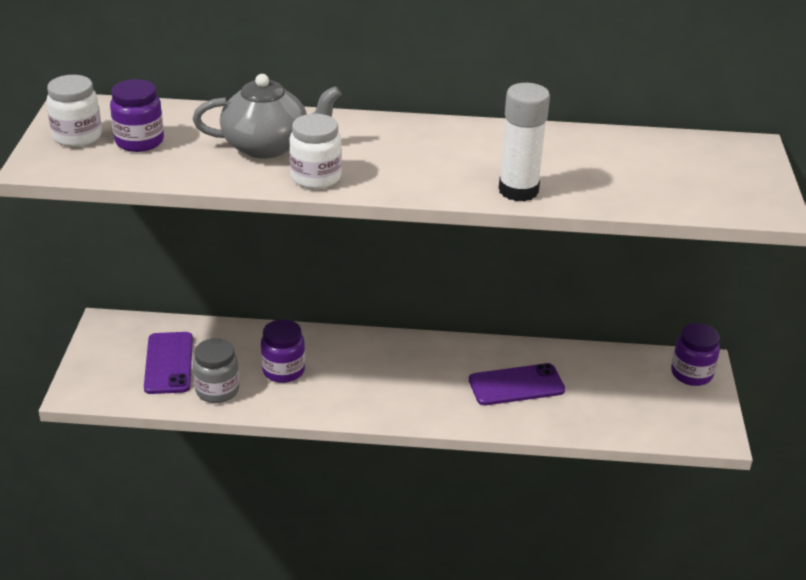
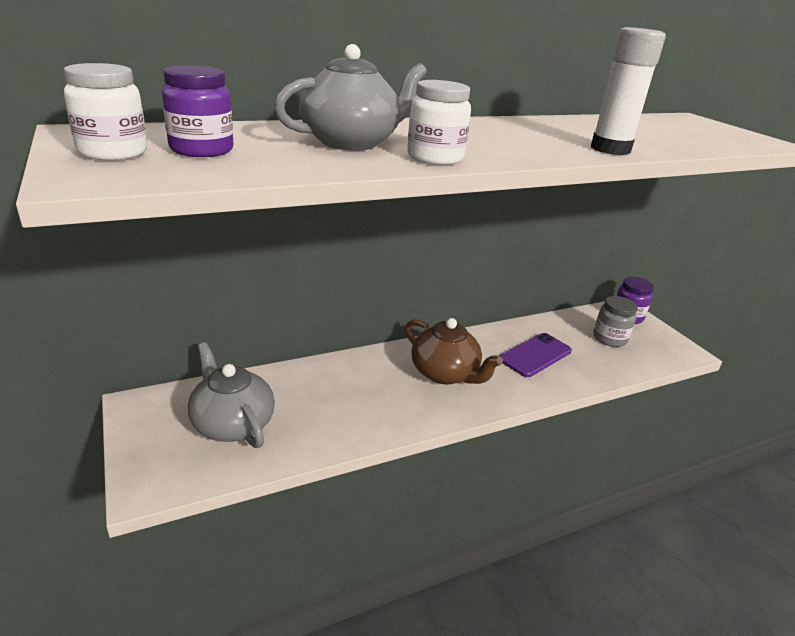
camera: 30 degrees left, 5 degrees down
purple phone [144,332,193,394] -> grey teapot [188,342,275,448]
grey jar [193,338,239,403] -> grey jar moved to [593,296,638,347]
purple jar [261,319,305,383] -> none
none -> brown teapot [405,318,503,385]

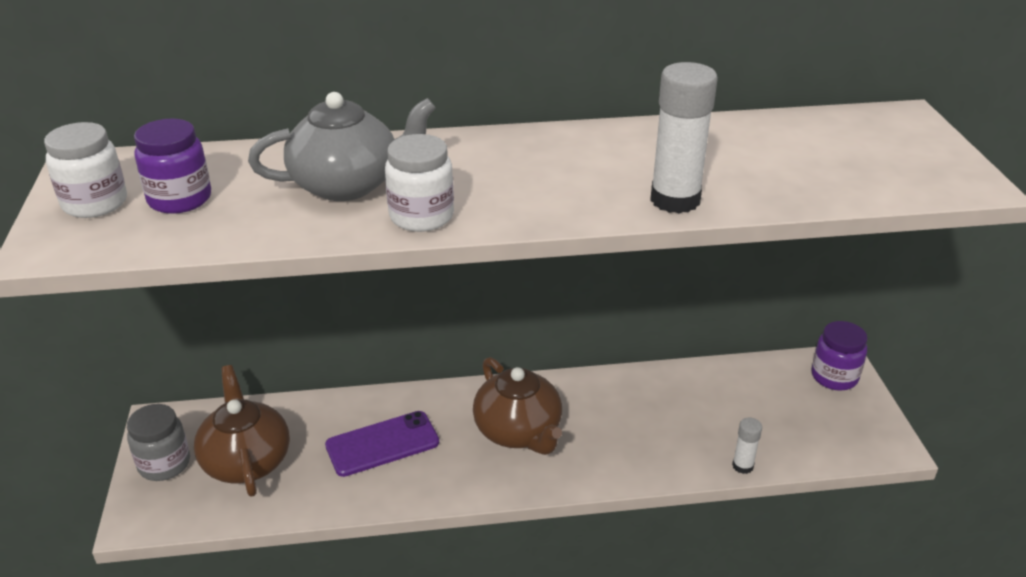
camera: 20 degrees right, 5 degrees up
grey teapot [188,342,275,448] -> brown teapot [194,365,290,497]
purple phone [500,333,572,377] -> purple phone moved to [325,411,439,477]
grey jar [593,296,638,347] -> grey jar moved to [127,404,190,481]
none -> white glue stick [732,417,762,474]

